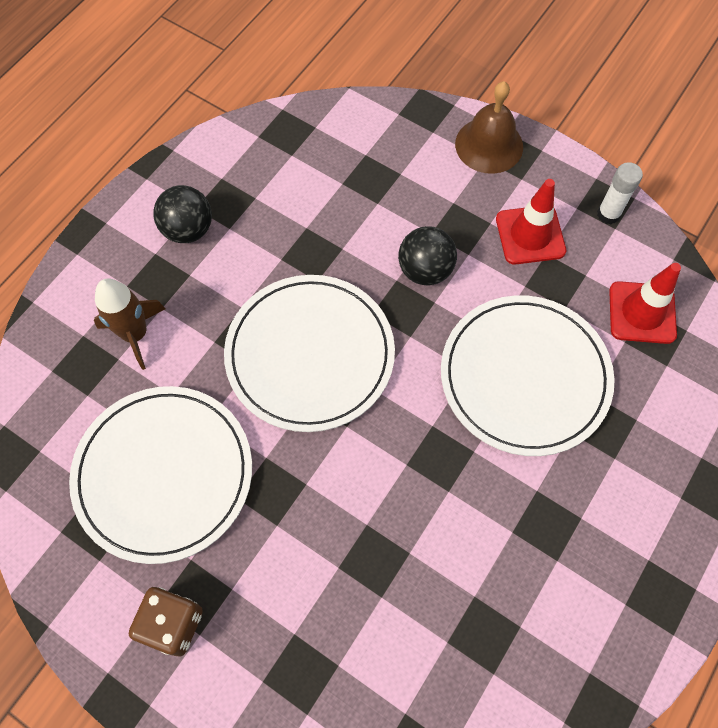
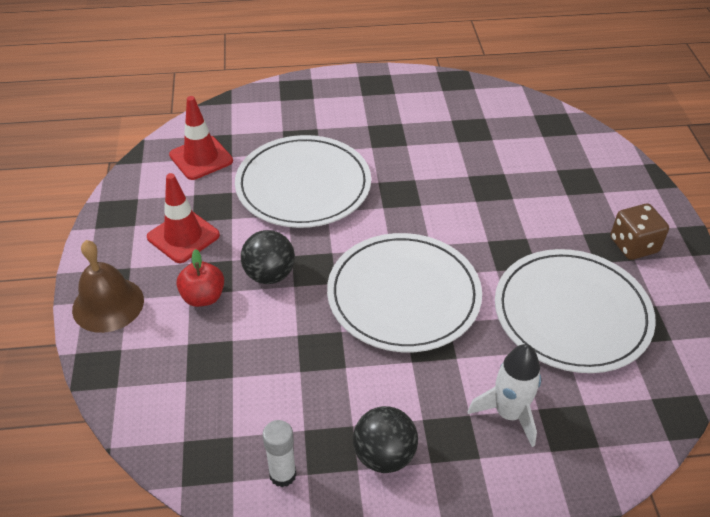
camera: 130 degrees left, 20 degrees down
brown rocket [94,278,165,370] -> white rocket [468,344,541,447]
white glue stick [597,162,643,224] -> white glue stick moved to [263,420,297,487]
none -> red apple [176,249,224,307]

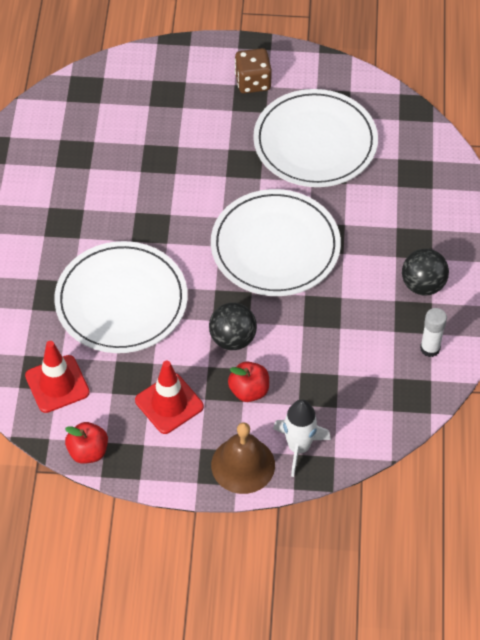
camera: 80 degrees left, 10 degrees up
white rocket [468,344,541,447] -> white rocket moved to [273,399,331,477]
none -> red apple [65,422,108,464]

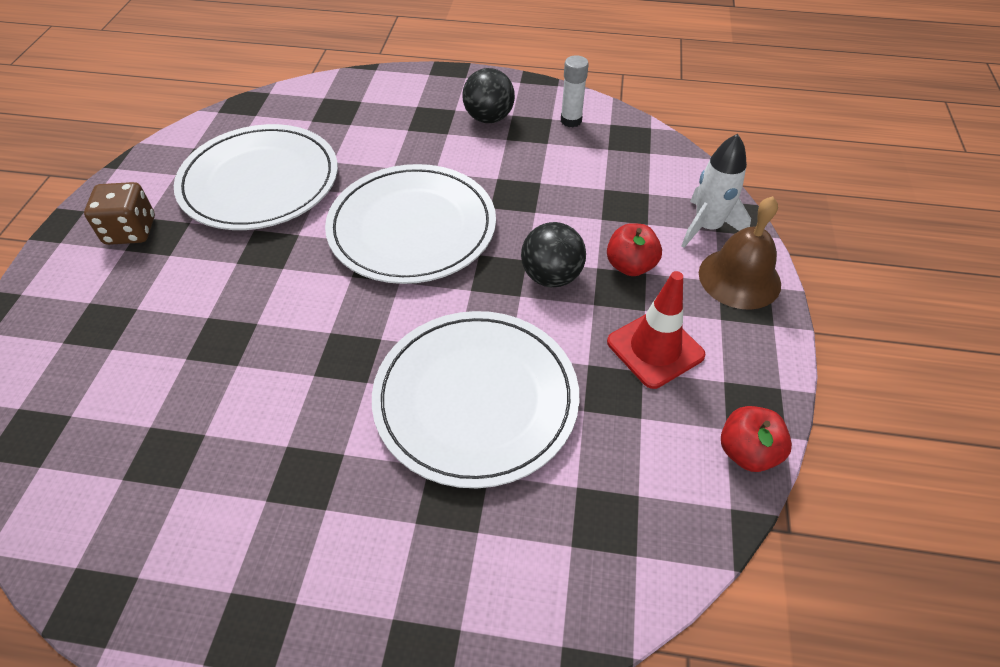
camera: 85 degrees left, 5 degrees down
red traffic cone [25,341,90,413] -> none

